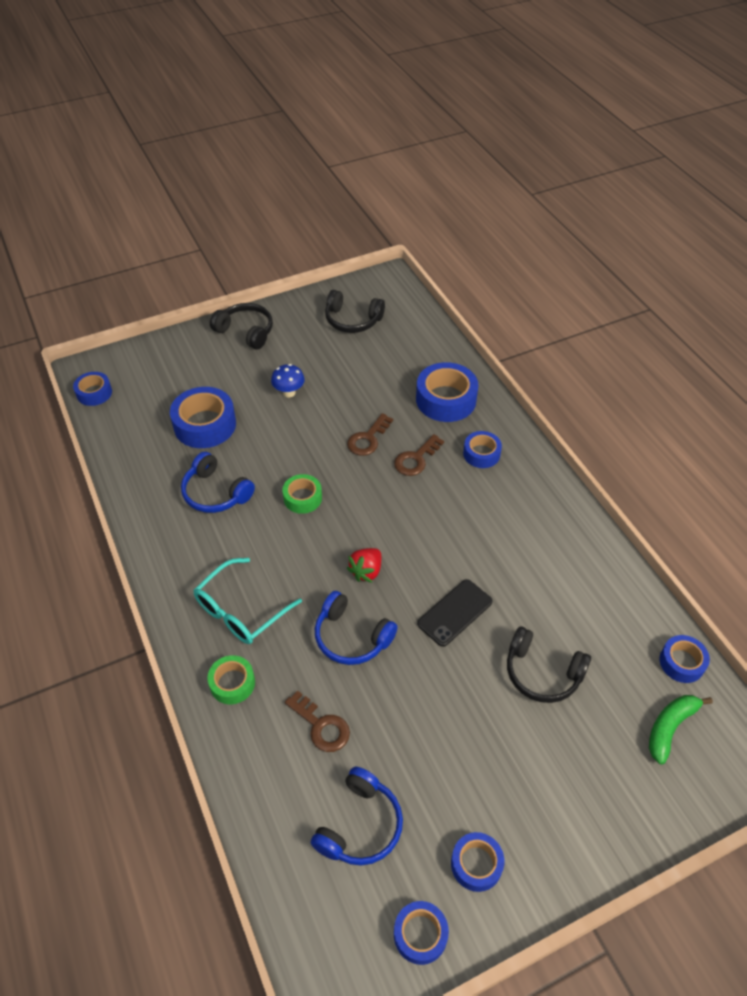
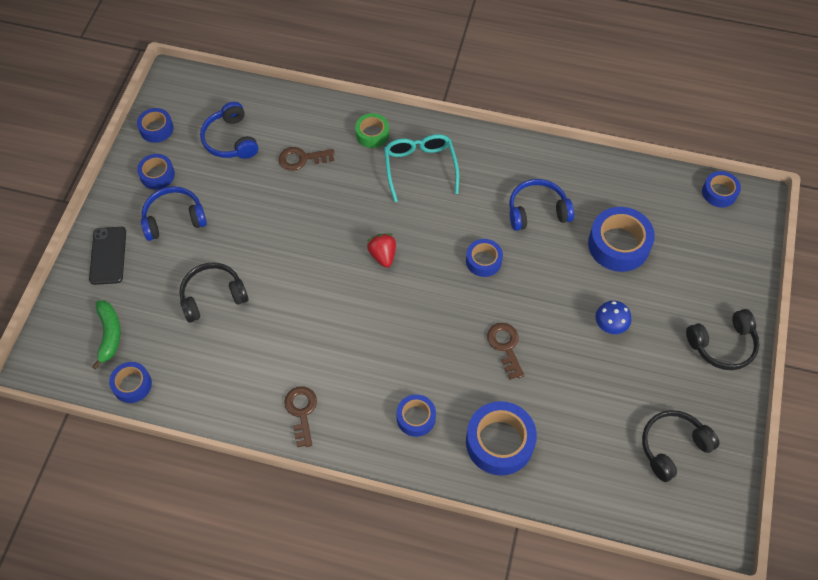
camera: 130 degrees right, 10 degrees up
green tape [282,474,322,514] -> blue tape [466,239,503,277]
blue headphones [315,591,398,665] -> blue headphones moved to [141,186,207,241]
brown key [394,434,444,476] -> brown key moved to [284,386,317,447]
black phone [417,579,493,647] -> black phone moved to [89,227,126,285]

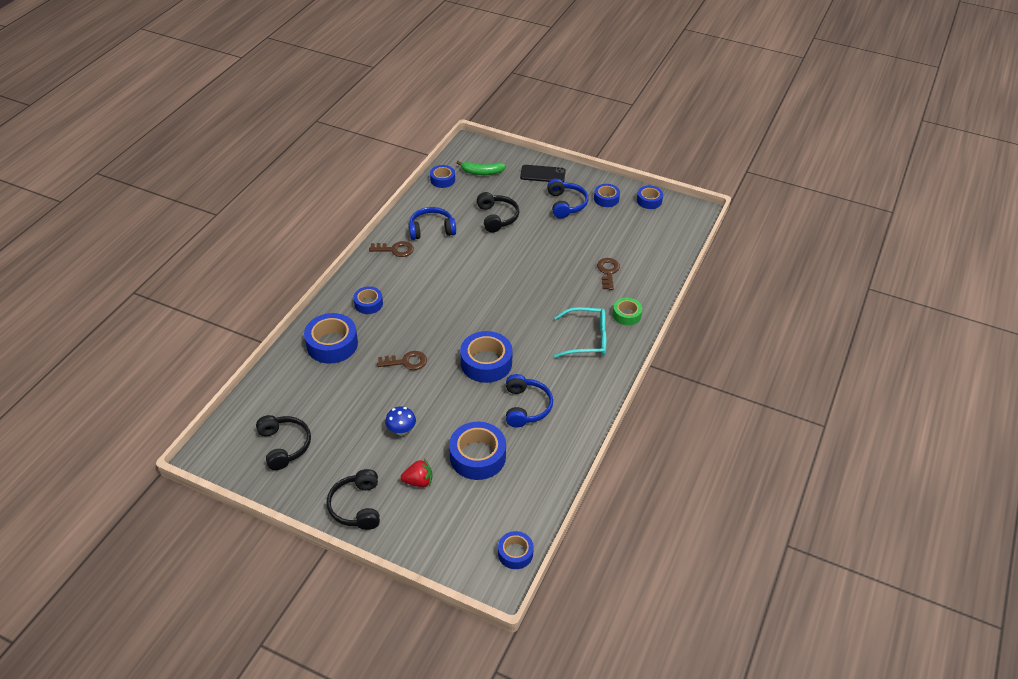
camera: 100 degrees right, 15 degrees down
blue headphones [200,102,258,159] -> blue headphones moved to [409,207,456,240]
red strawberry [367,233,396,268] -> red strawberry moved to [401,459,432,487]
blue tape [466,239,503,277] -> blue tape [460,331,513,383], size x1.72

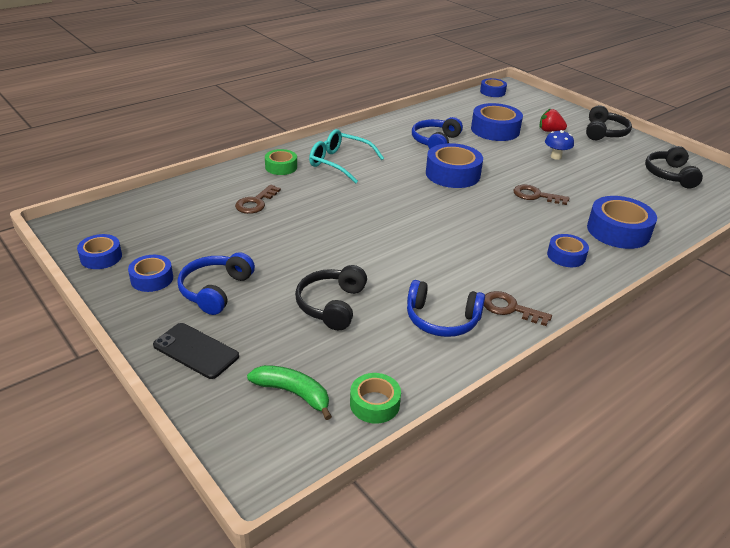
camera: 155 degrees left, 10 degrees down
blue tape [430,165,455,188] -> green tape [350,373,401,423]

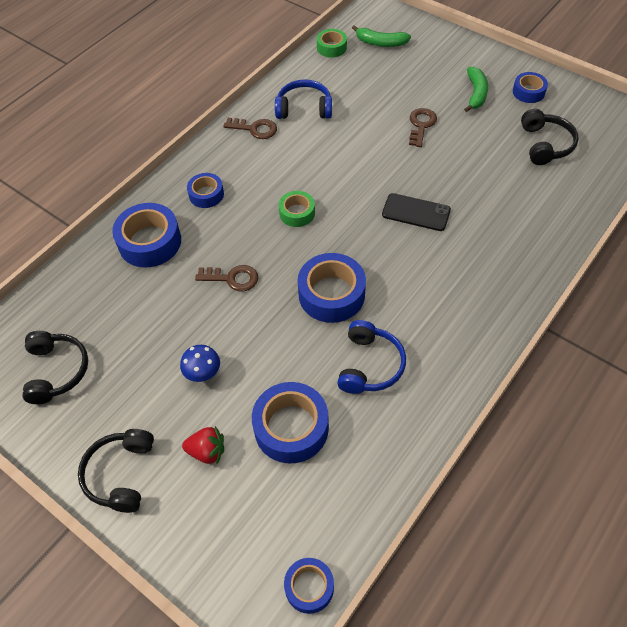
camera: 170 degrees right, 20 degrees up
blue tape [77,234,122,269] -> none
black phone [153,323,239,379] -> black phone moved to [382,193,451,231]
blue headphones [177,252,255,315] -> green banana [464,66,488,112]
brown key [235,185,281,214] -> brown key moved to [409,108,437,147]
green tape [265,149,297,175] -> green tape moved to [279,191,315,227]
black headphones [295,265,367,330] -> black headphones moved to [521,109,579,165]
turquoise glasses [309,129,384,184] -> none

